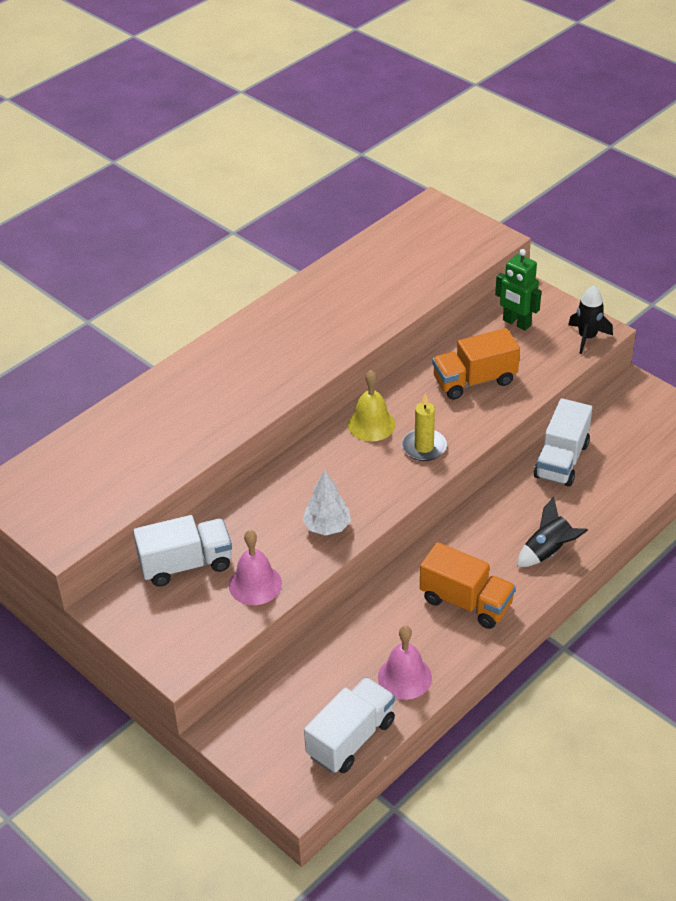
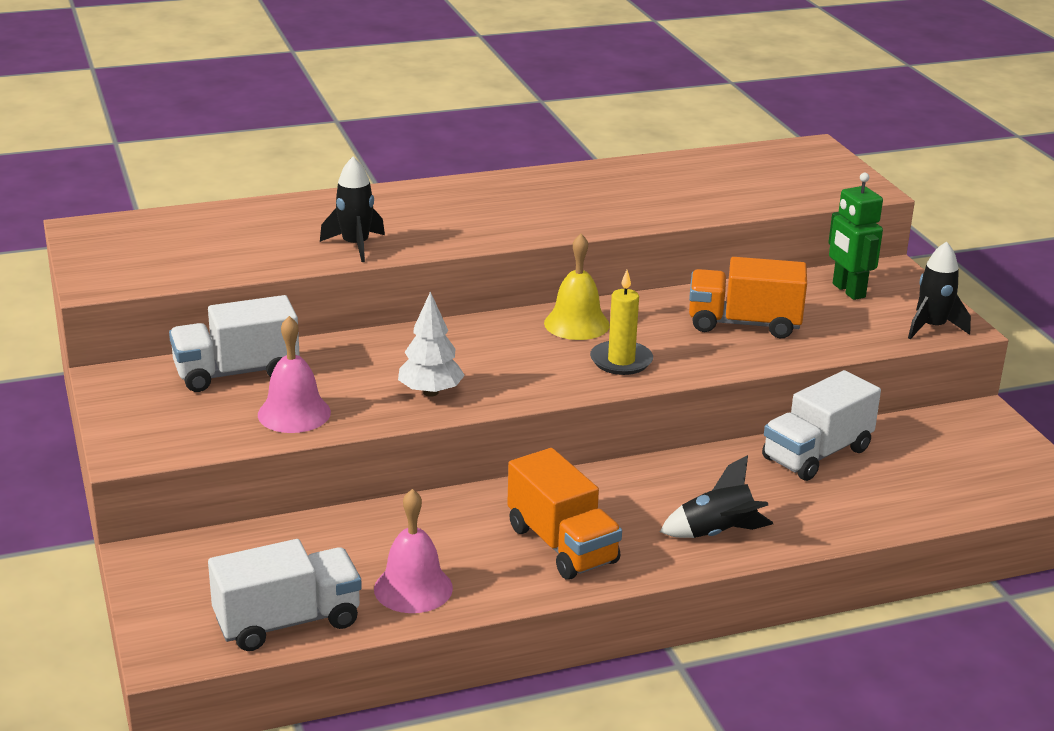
camera: 25 degrees right, 15 degrees down
white truck [133,515,232,587] -> white truck turned 150 degrees clockwise [169,295,300,392]
none -> black rocket [320,157,385,262]

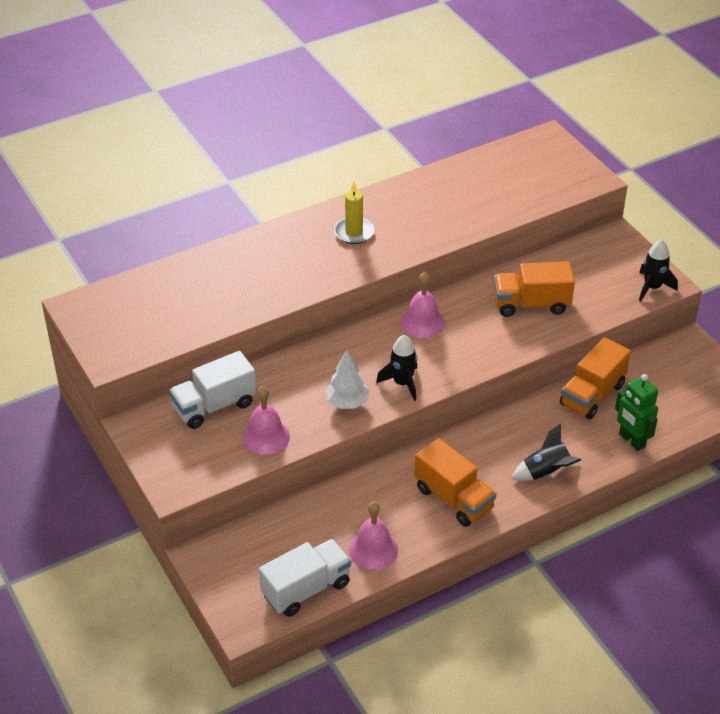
camera: 10 degrees left, 15 degrees up
black rocket [320,157,385,262] -> black rocket moved to [376,335,417,401]
yellow bell [544,234,610,340] -> pink bell [401,272,445,338]
yellow candle [590,270,653,375] -> yellow candle moved to [334,182,374,244]
white truck [762,370,881,481] -> orange truck [560,337,631,419]
green robot [828,173,883,300] -> green robot moved to [615,374,658,451]

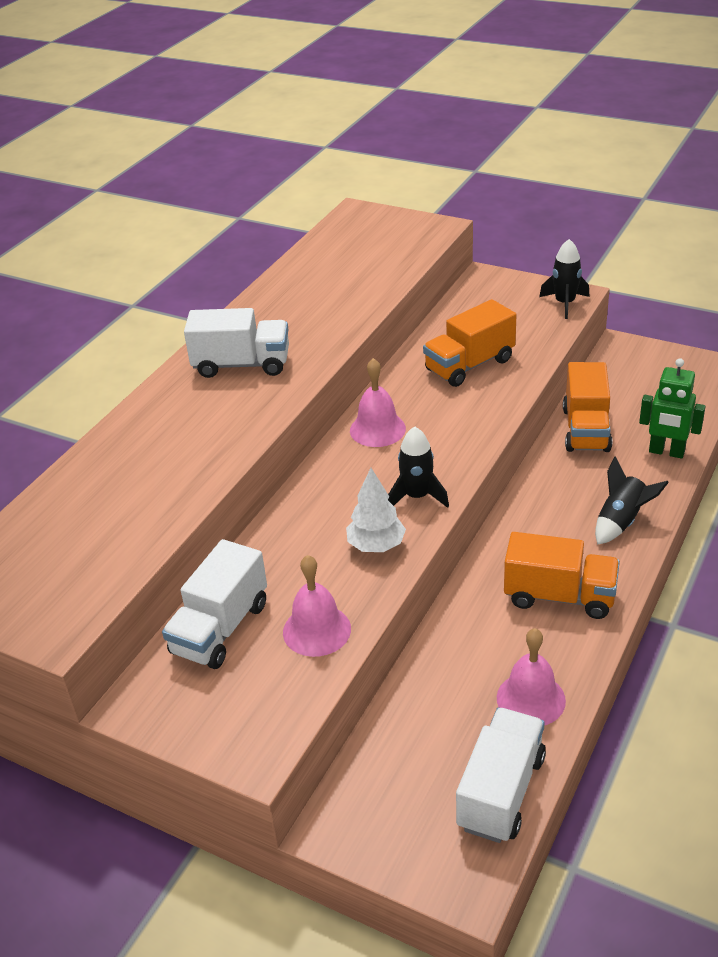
camera: 30 degrees left, 5 degrees down
yellow candle [334,182,374,244] -> white truck [184,308,289,378]

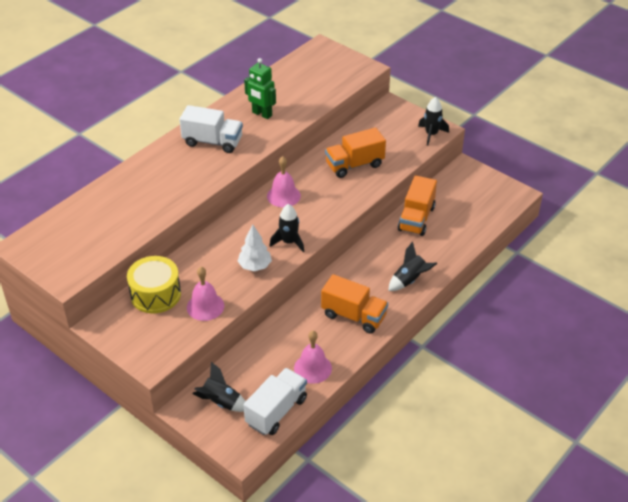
camera: 10 degrees right, 5 degrees up
white truck [162,539,267,669] -> yellow drum [127,256,181,313]
green robot [639,358,706,459] -> green robot moved to [244,58,276,119]
none -> black rocket [192,362,246,412]

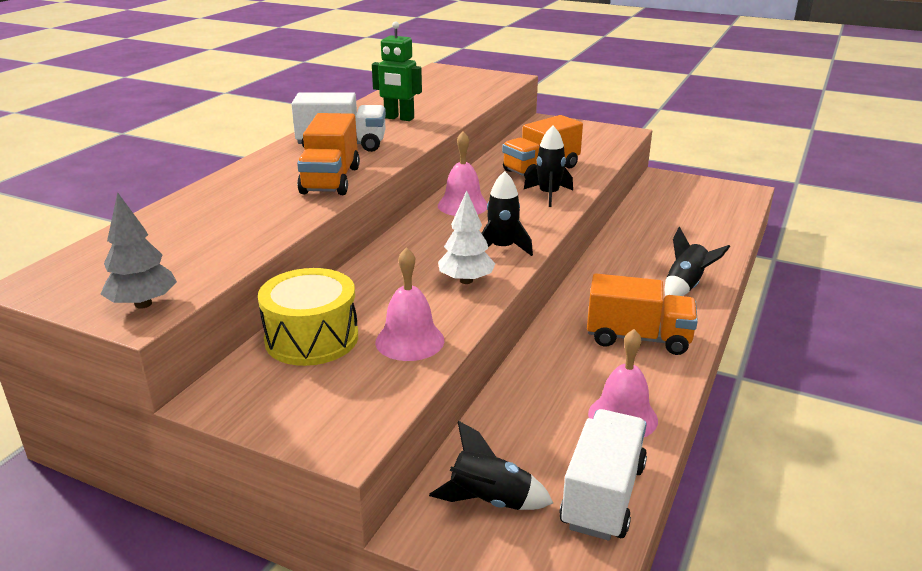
camera: 15 degrees left, 15 degrees down
orange truck [398,175,437,236] -> orange truck moved to [297,113,360,195]
black rocket [418,97,449,146] -> black rocket moved to [524,126,573,207]
none -> grey tree [100,192,177,309]

